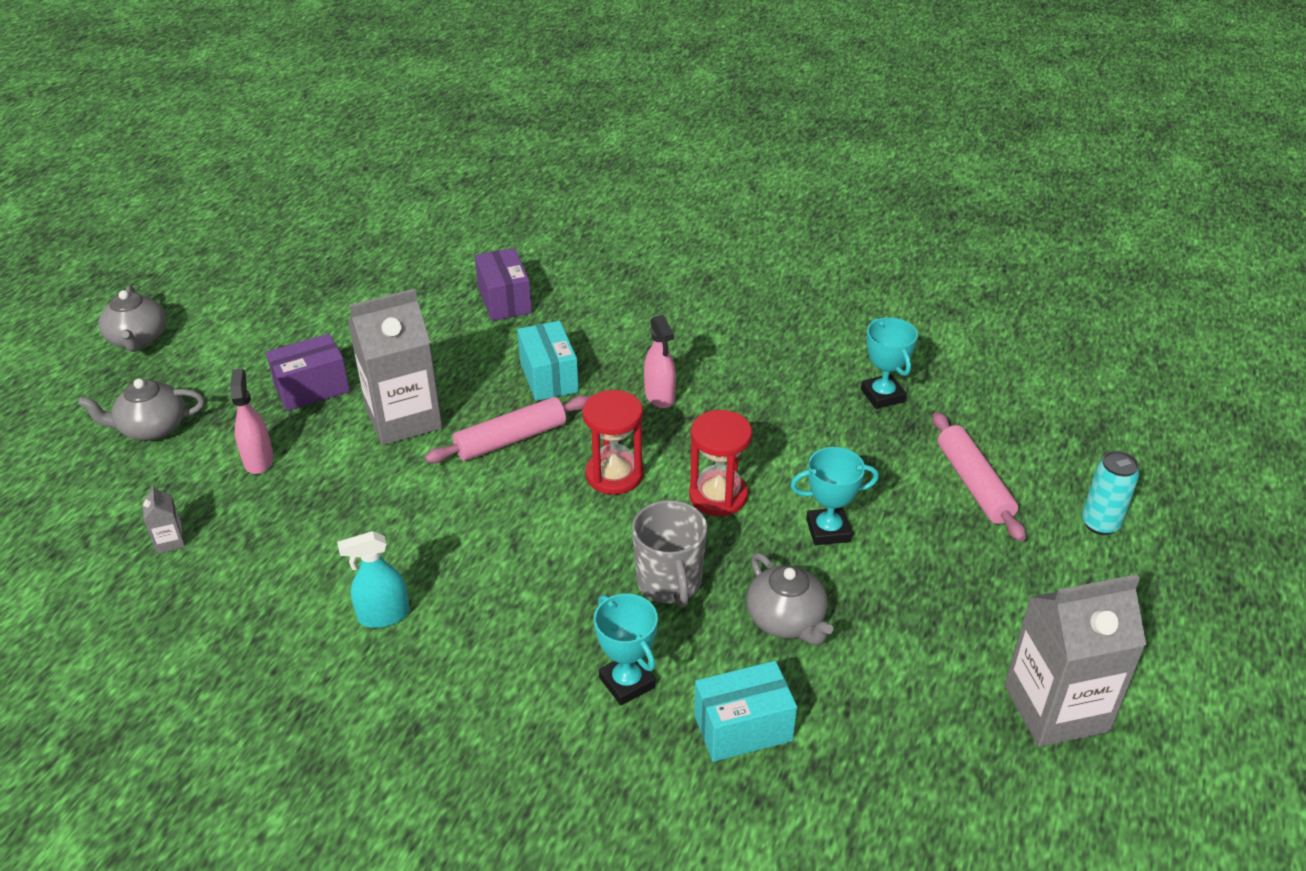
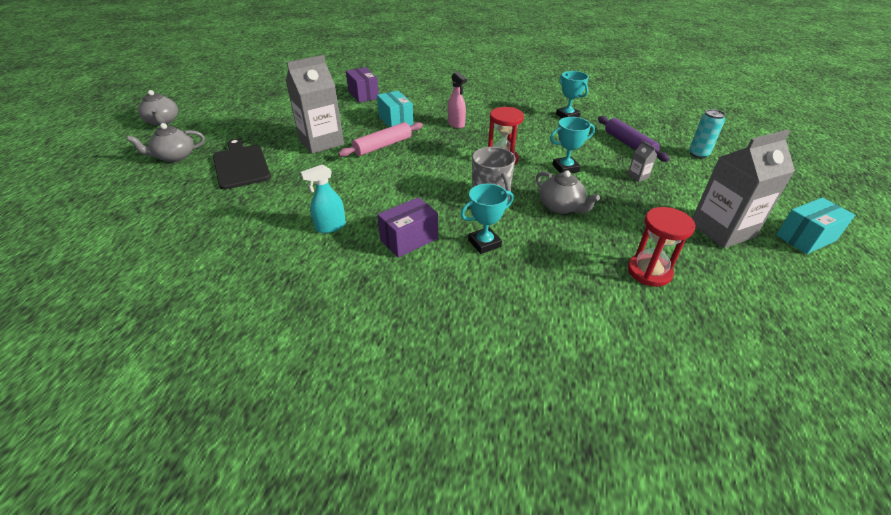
camera: 10 degrees left, 0 degrees up
grey carton [142,485,185,554] -> grey carton moved to [627,141,657,182]
pink spray bottle [230,368,273,474] -> black cutting board [213,138,271,190]
purple box [266,333,350,411] -> purple box moved to [377,197,438,258]
red hourglass [582,390,643,495] -> red hourglass moved to [628,207,695,287]
turquoise trophy [594,594,658,705] -> turquoise trophy turned 75 degrees counterclockwise [460,184,514,254]
turquoise box [694,661,797,762] -> turquoise box moved to [776,198,855,254]
pink rolling pin [932,412,1026,541] -> purple rolling pin [598,116,670,162]

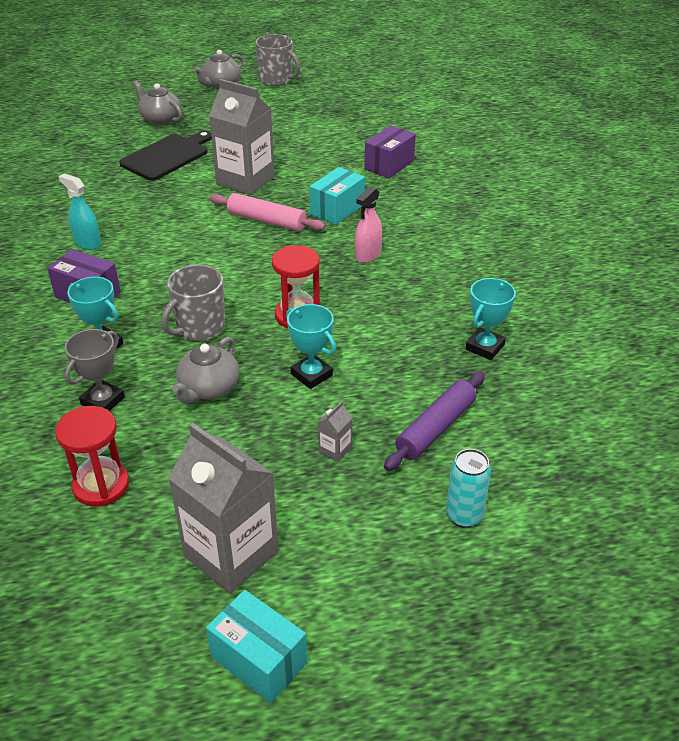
camera: 65 degrees right, 0 degrees up
none -> grey trophy [64,329,125,411]
none -> grey mug [255,34,300,86]

